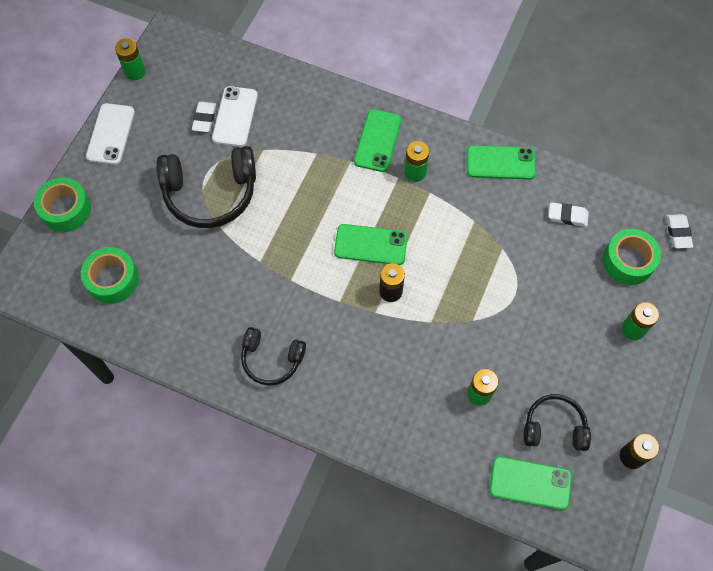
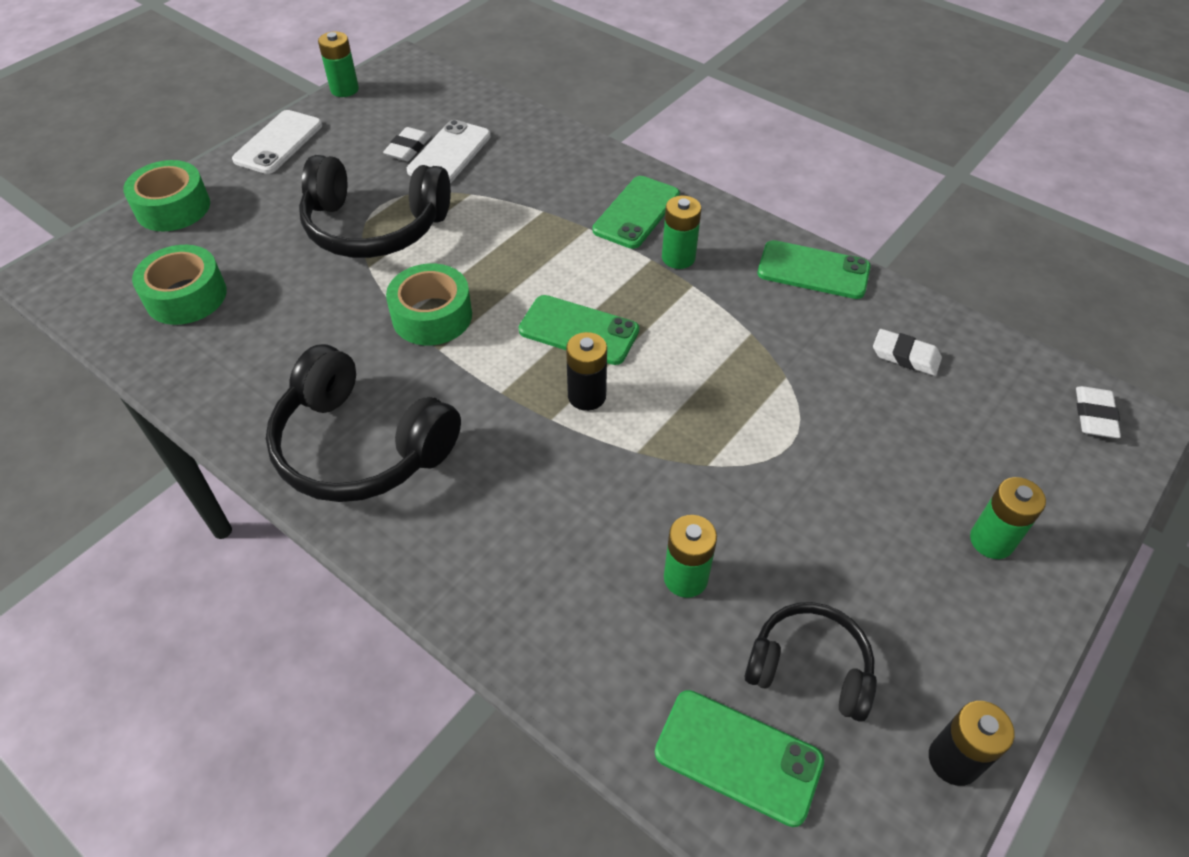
camera: 15 degrees right, 15 degrees down
black headphones [241,327,306,386] -> black headphones [266,344,461,502], size x1.68
green tape [603,229,661,285] -> green tape moved to [386,264,472,345]

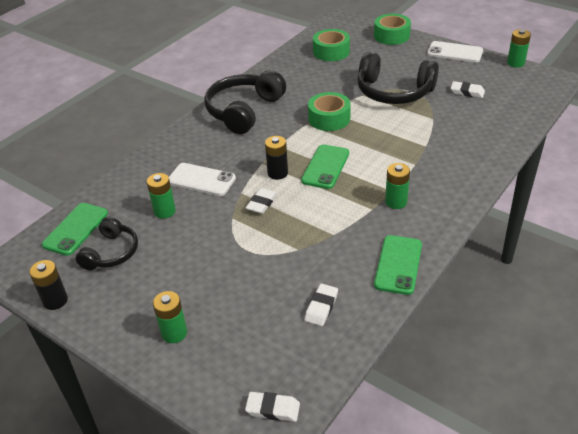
camera: 90 degrees right, 10 degrees down
black headphones [299,155,451,258] -> black headphones turned 75 degrees counterclockwise [357,52,439,104]
white phone [407,120,491,183] -> white phone moved to [169,163,236,196]
green phone [592,176,680,249] -> none
none -> white eraser [245,188,278,214]

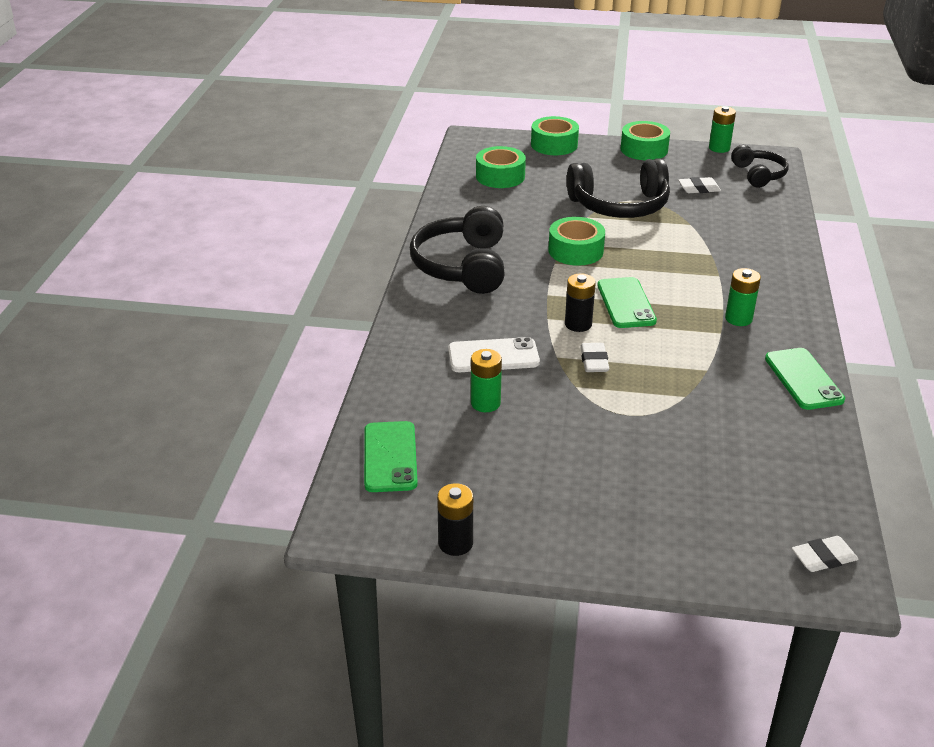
camera: 30 degrees left, 5 degrees down
black headphones [76,217,138,271] -> black headphones moved to [731,145,789,188]
green battery [153,291,187,343] -> none
white eraser [304,284,338,326] -> none
white phone [427,41,483,63] -> green tape [621,121,670,160]

